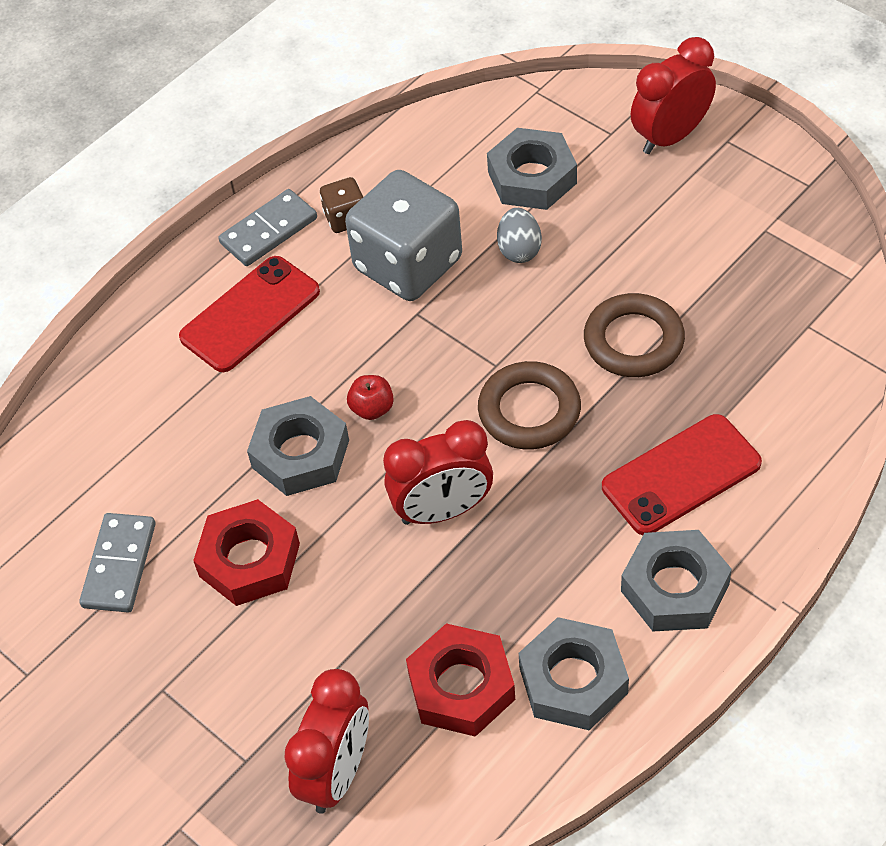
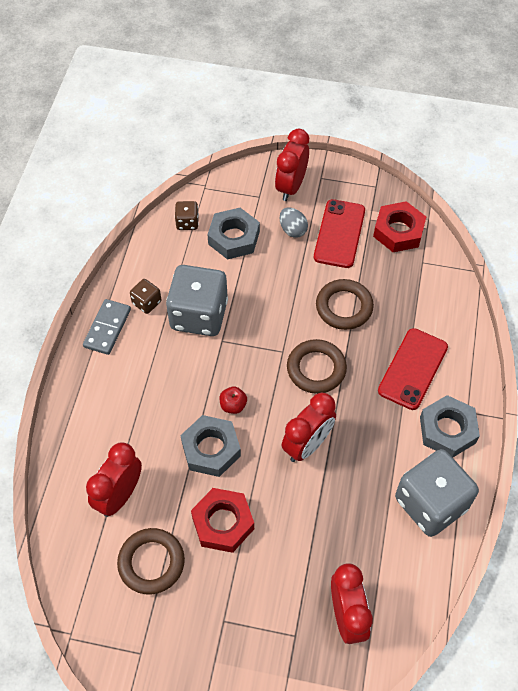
camera: 35 degrees left, 5 degrees up
grey domino [79,513,156,613] -> brown ring [117,528,185,595]
red phone [179,256,320,372] -> red phone moved to [314,199,365,268]
red nut [406,623,515,737] -> red nut moved to [373,201,426,252]
grey egg [497,208,542,263] -> grey egg moved to [280,208,308,238]
grey nut [519,617,629,730] -> grey dice [395,449,479,537]
none -> red clock [86,442,142,517]
none -> brown dice [175,201,199,230]

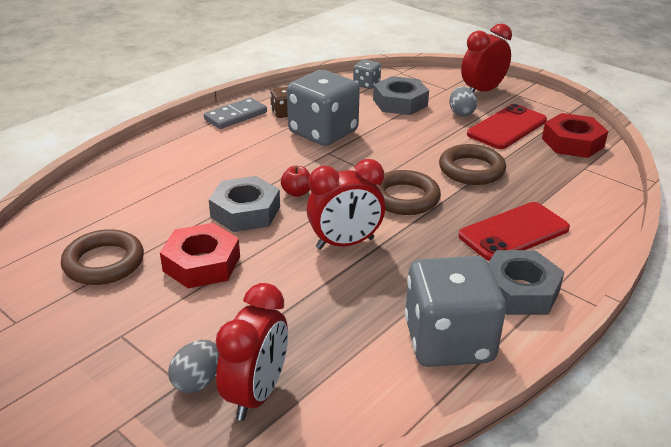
camera: 30 degrees right, 25 degrees down
red clock [86,442,142,517] -> none
brown dice [175,201,199,230] -> grey dice [353,59,381,89]
none -> grey egg [168,340,219,393]

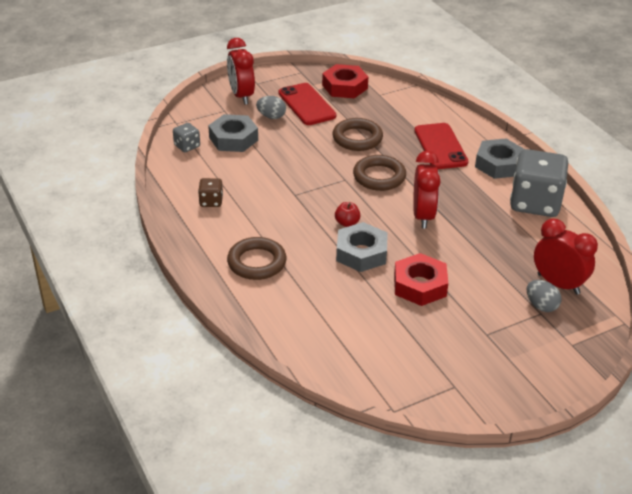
camera: 70 degrees left, 5 degrees up
brown ring [61,229,144,285] -> brown ring moved to [227,237,287,280]
grey domino [204,97,267,129] -> none
grey dice [287,70,360,146] -> none

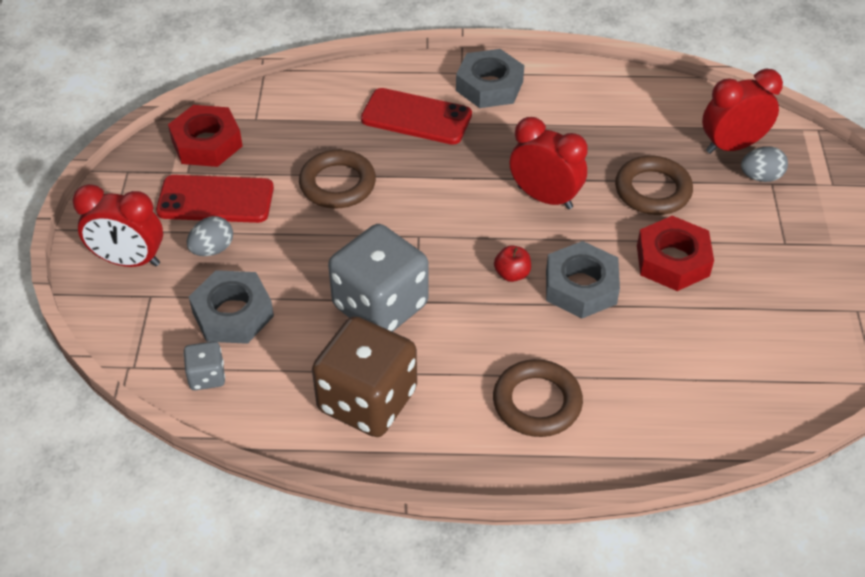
camera: 60 degrees left, 10 degrees up
brown dice [198,178,223,207] -> brown dice [312,316,417,437], size x2.20
brown ring [353,155,406,191] -> brown ring moved to [615,156,693,215]
grey dice [510,149,568,217] -> grey dice moved to [328,224,429,332]

